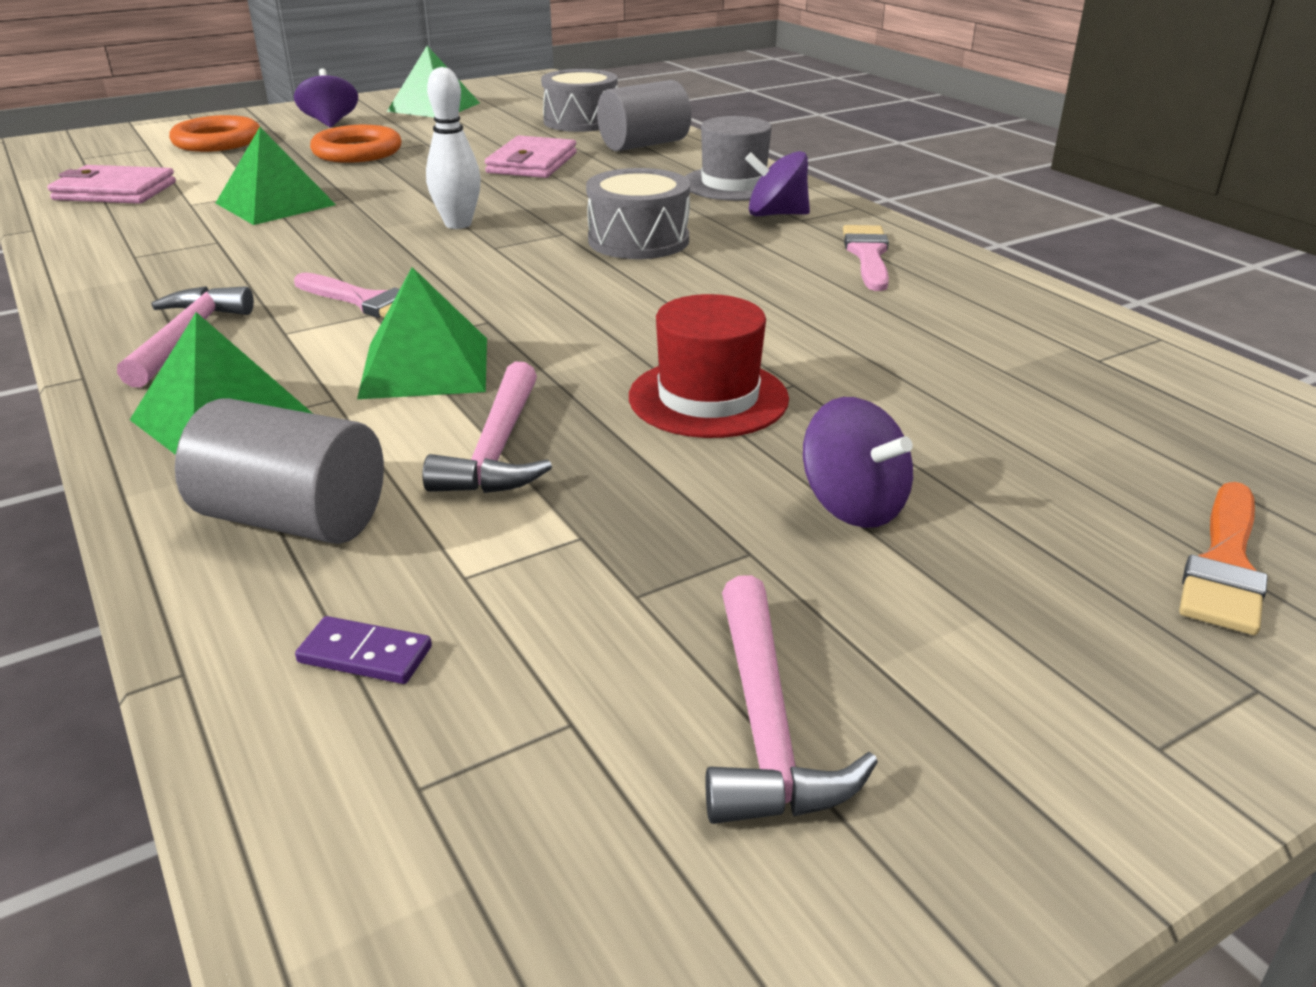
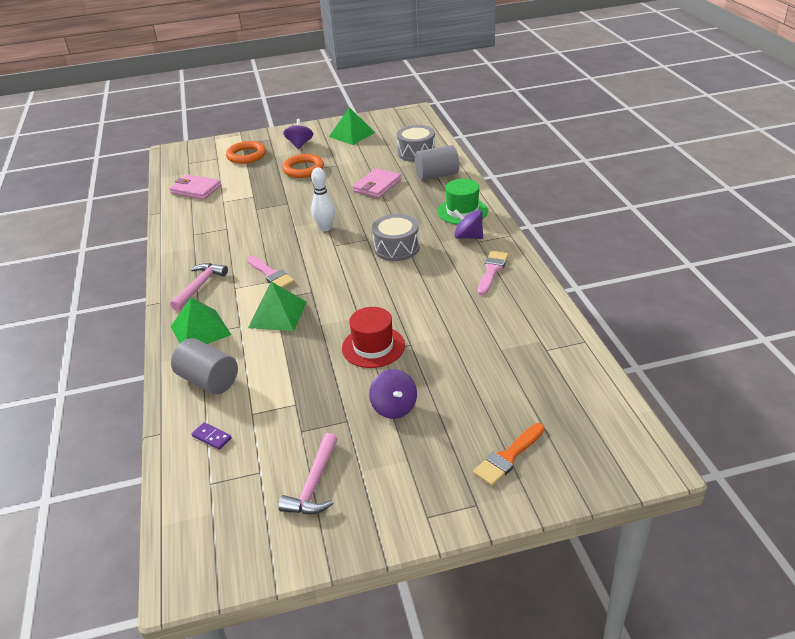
camera: 20 degrees right, 5 degrees up
green pyramid [216,127,336,225] -> none
pink hammer [423,362,552,493] -> none
grey hat [685,116,772,201] -> green hat [437,179,488,225]

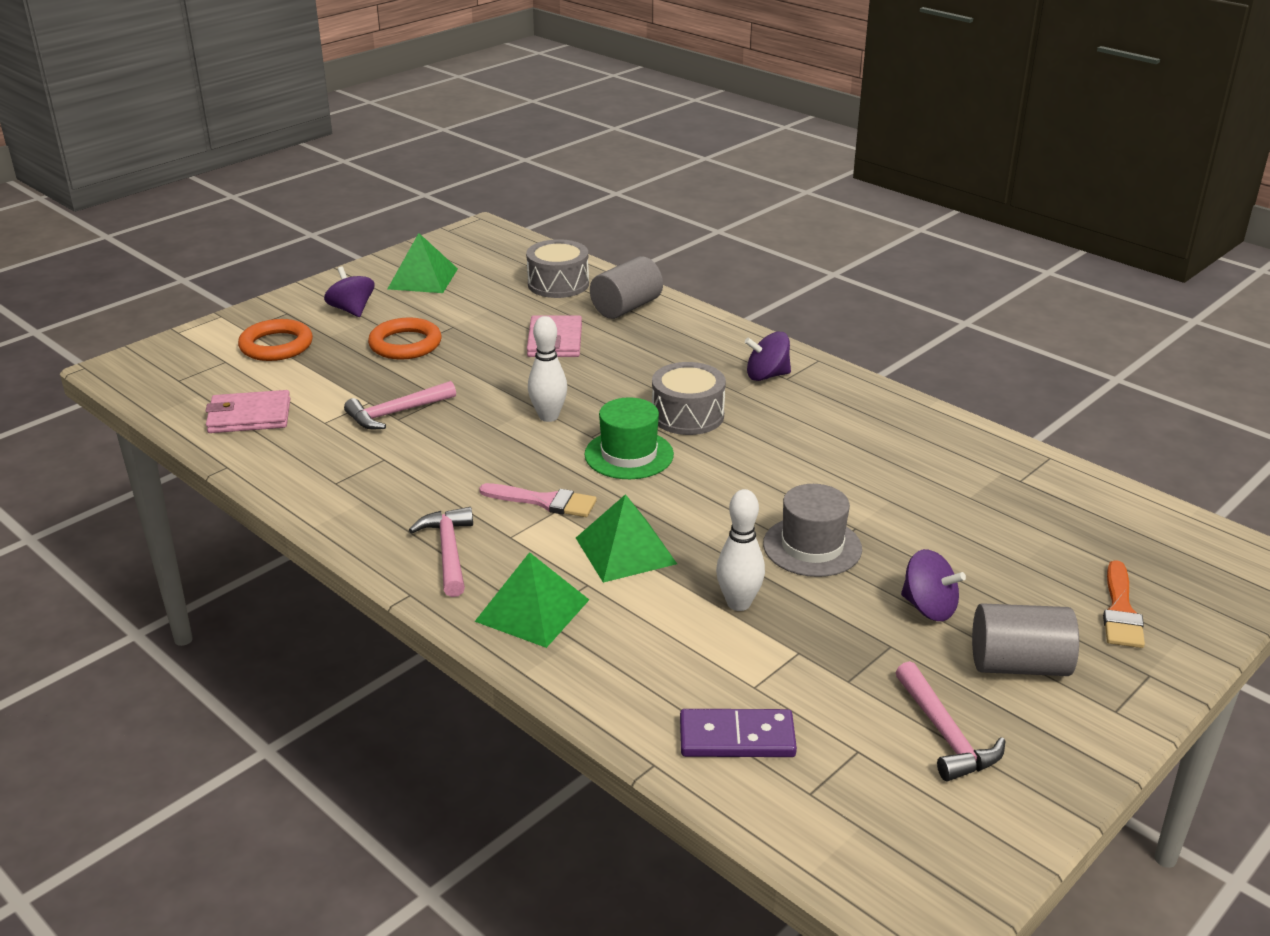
camera: 35 degrees left, 5 degrees down
grey cylinder [171,338,238,395] -> grey cylinder moved to [972,603,1079,676]
purple domino [192,422,232,450] -> purple domino [680,709,797,757], size x1.81
red hat [342,307,405,368] -> grey hat [763,484,862,577]
green hat [437,179,488,225] -> green hat moved to [584,397,674,479]
pink brush [478,251,509,295] -> none
none -> pink hammer [344,381,456,429]
none -> white bowling pin [716,489,765,611]

